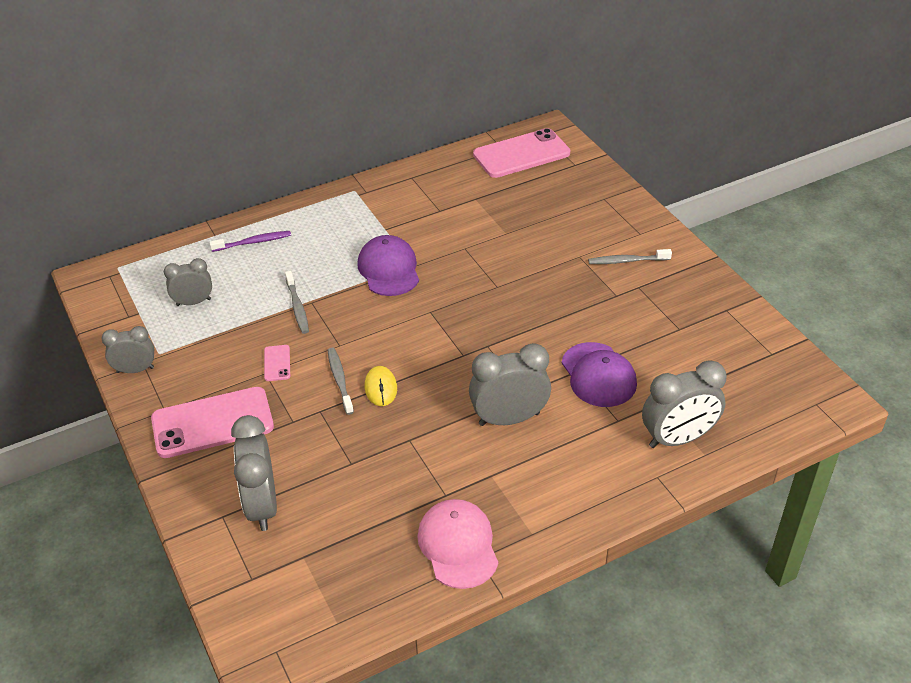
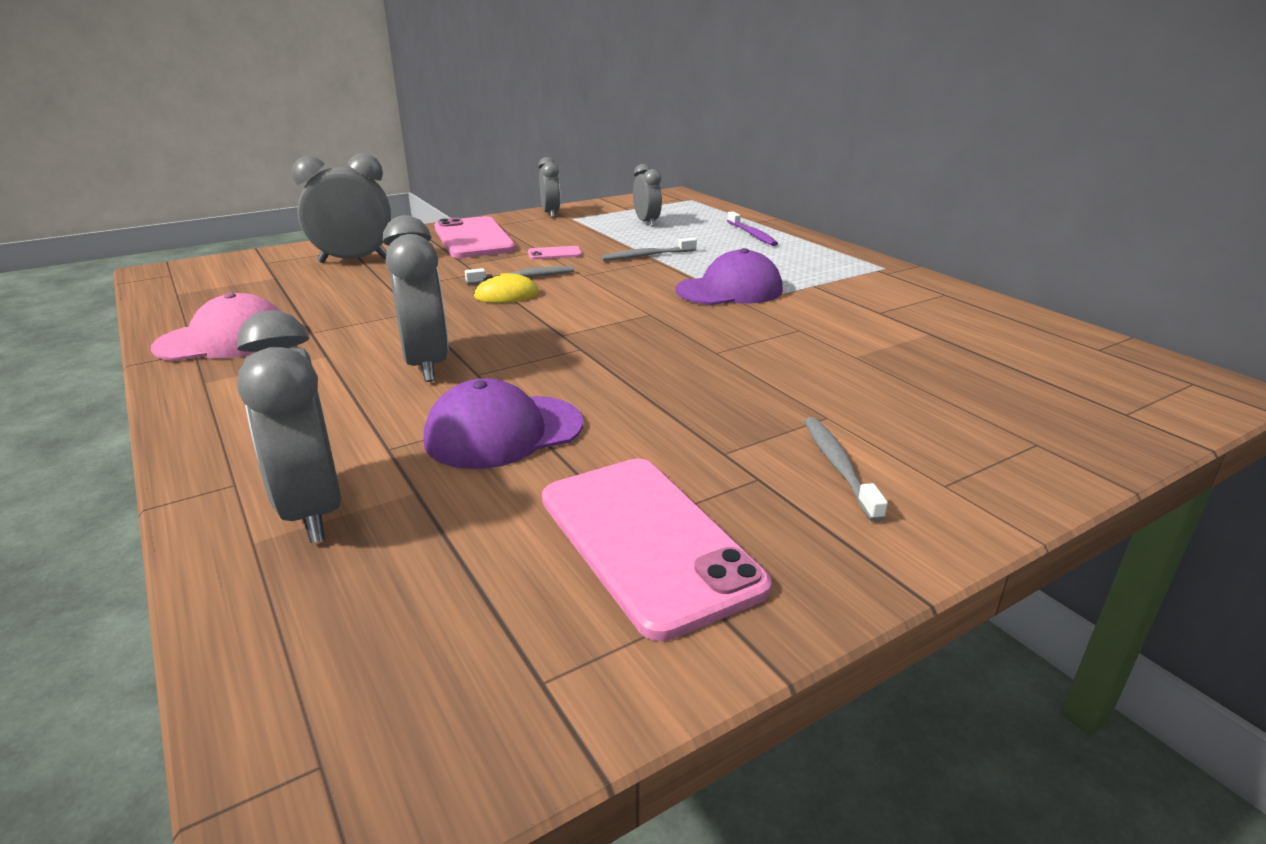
camera: 85 degrees right, 15 degrees down
pink phone [473,128,570,178] -> pink phone moved to [542,458,772,641]

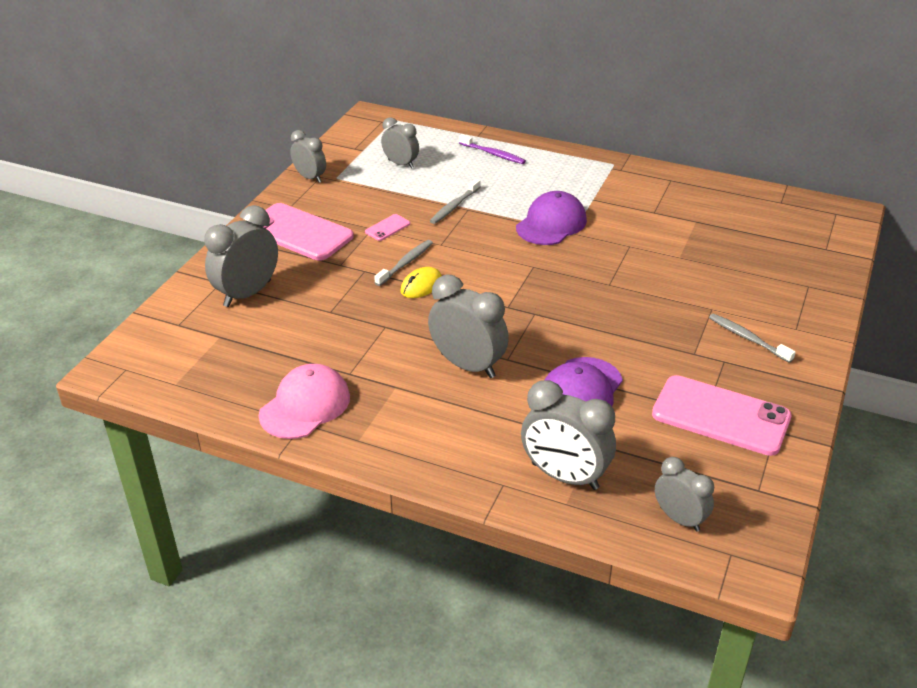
camera: 35 degrees left, 10 degrees up
none -> grey clock [655,457,714,532]

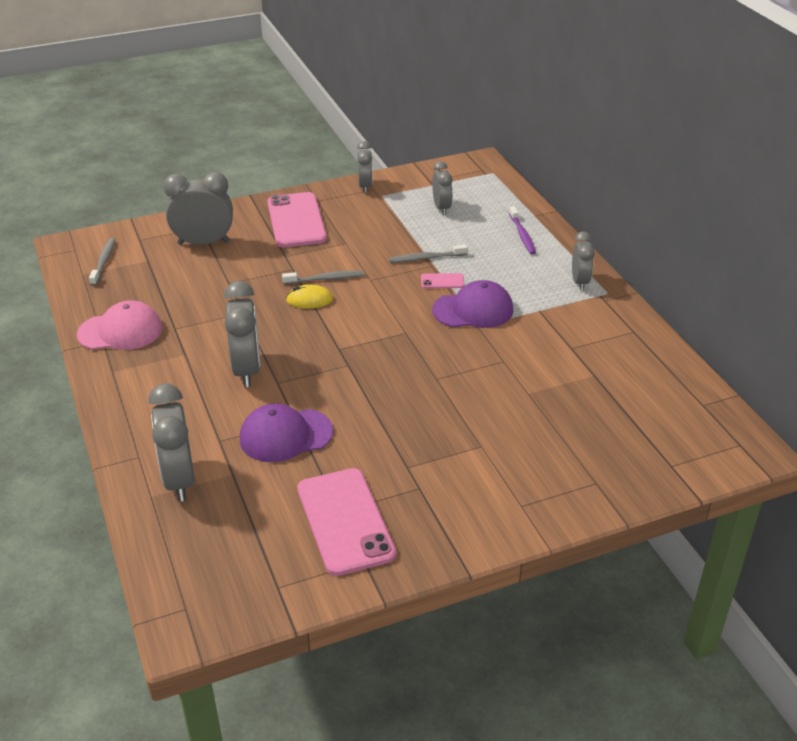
camera: 45 degrees right, 0 degrees up
pink phone [365,214,410,241] -> pink phone moved to [421,273,464,289]
grey clock [655,457,714,532] -> grey clock moved to [572,231,595,290]
grey toothbrush [709,314,796,363] -> grey toothbrush moved to [89,238,116,286]

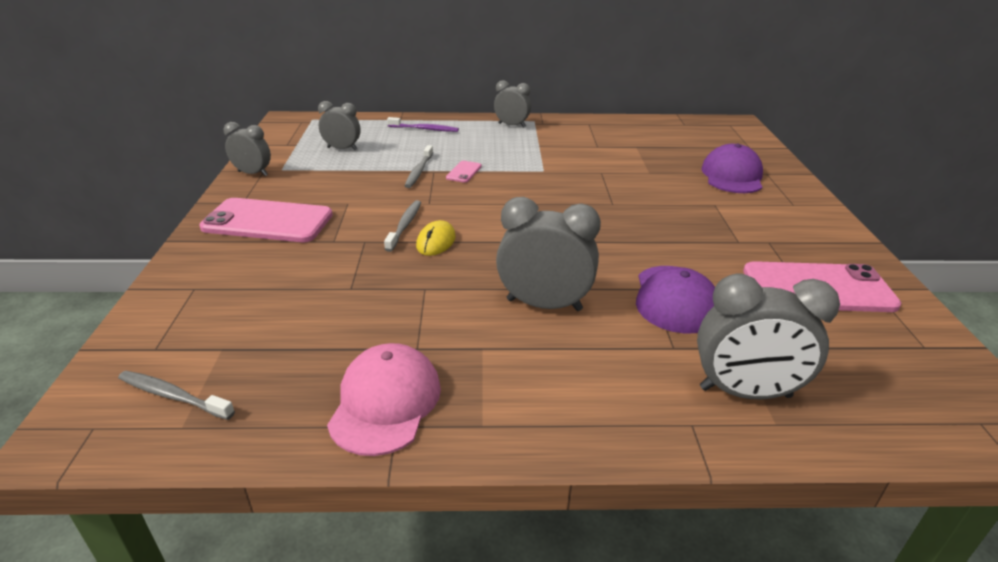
camera: 70 degrees left, 5 degrees down
grey clock [163,172,233,245] -> none
purple cap [432,280,514,328] -> purple cap moved to [701,144,763,193]

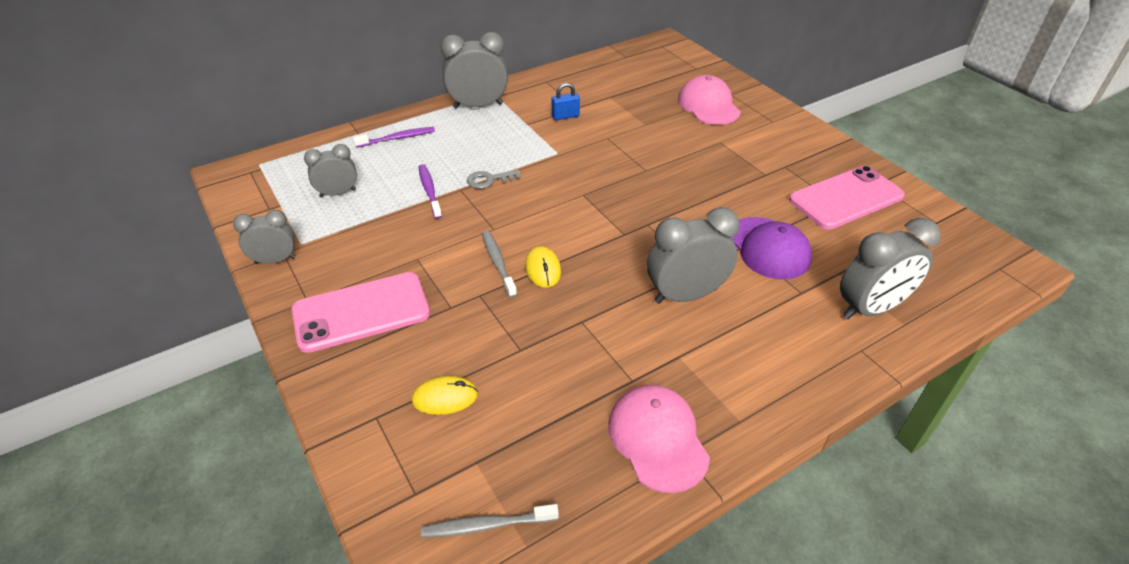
camera: 30 degrees left, 10 degrees up
grey toothbrush [405,145,433,188] -> none
pink phone [446,161,482,183] -> grey key [467,169,521,189]
grey clock [494,80,531,128] -> grey clock [440,32,508,108], size x1.62
purple cap [701,144,763,193] -> pink cap [678,75,741,125]
none -> yellow mouse [412,376,478,415]
none -> purple toothbrush [419,164,442,219]
none -> blue padlock [552,83,580,120]

